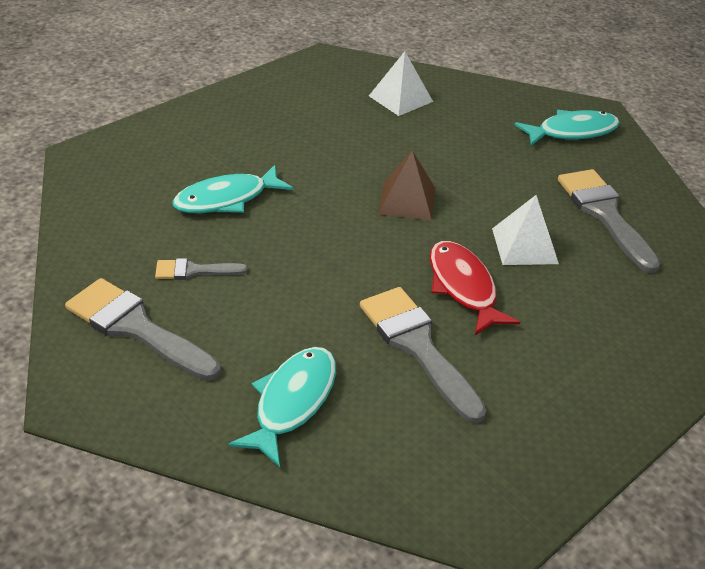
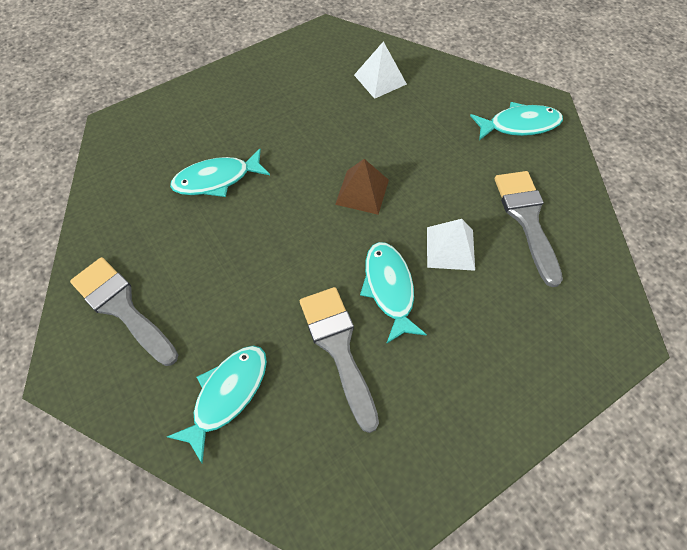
camera: 10 degrees right, 20 degrees up
grey brush [155,258,248,280] -> none
red fish [430,241,520,335] -> turquoise fish [360,242,427,344]

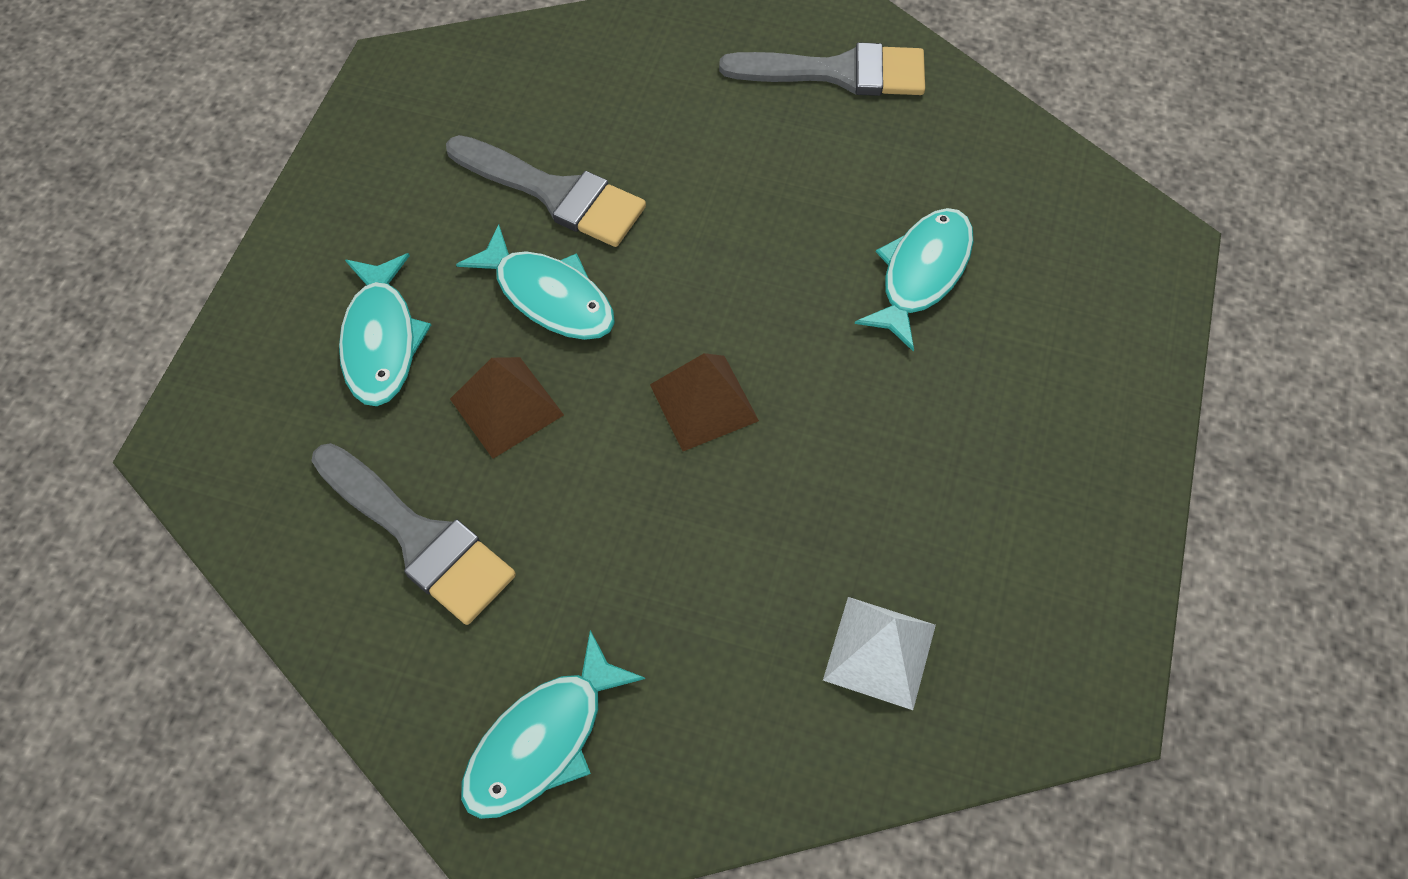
camera: 140 degrees right, 0 degrees up
turquoise fish [167,345,267,463] -> turquoise fish moved to [339,253,431,406]
white pyramid [427,219,475,271] -> brown pyramid [450,357,564,459]

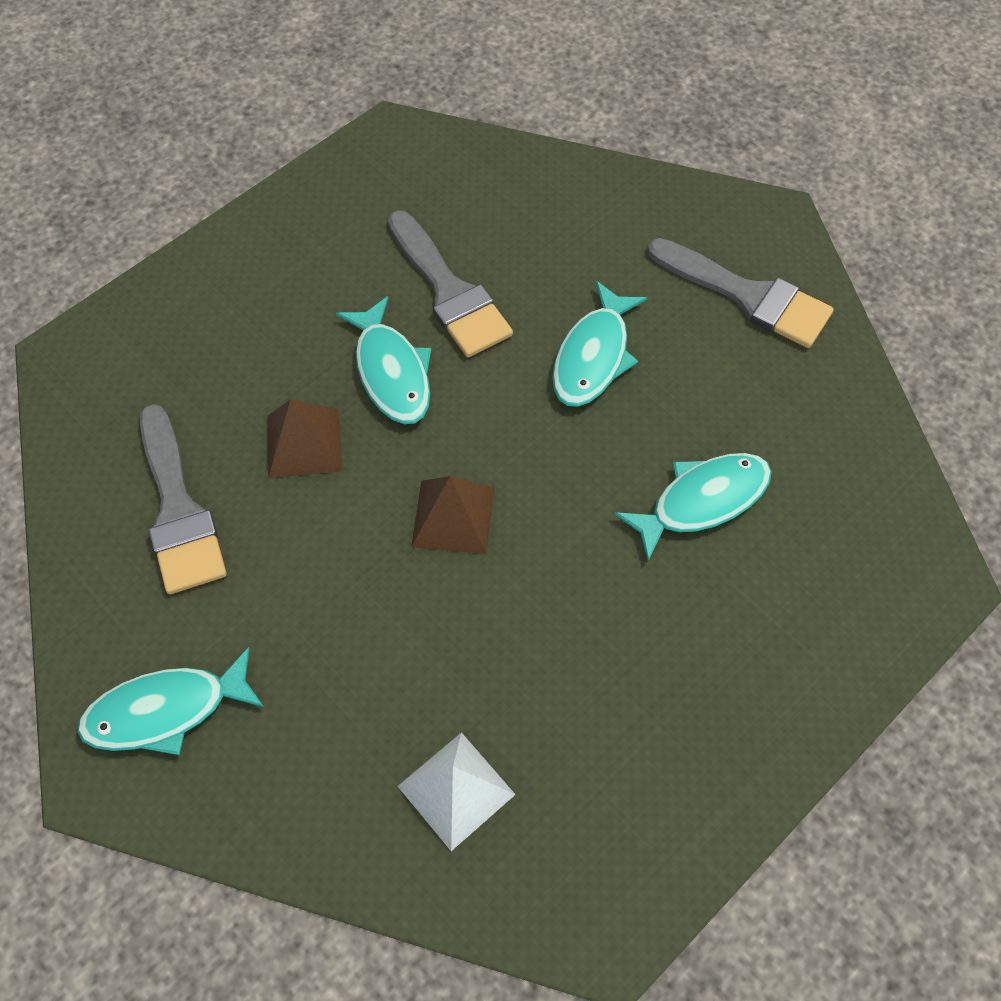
camera: 30 degrees right, 0 degrees up
turquoise fish [339,253,431,406] -> turquoise fish moved to [552,281,647,407]

